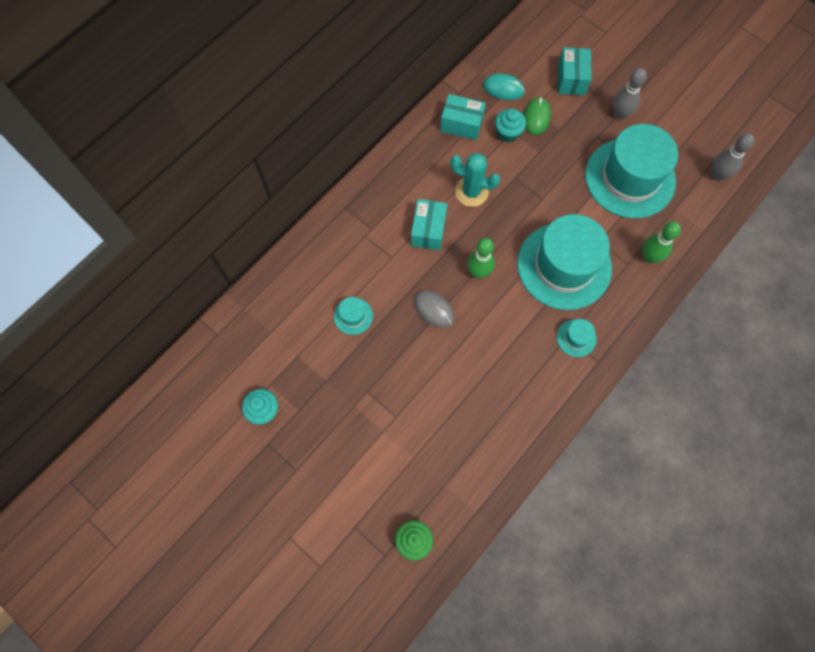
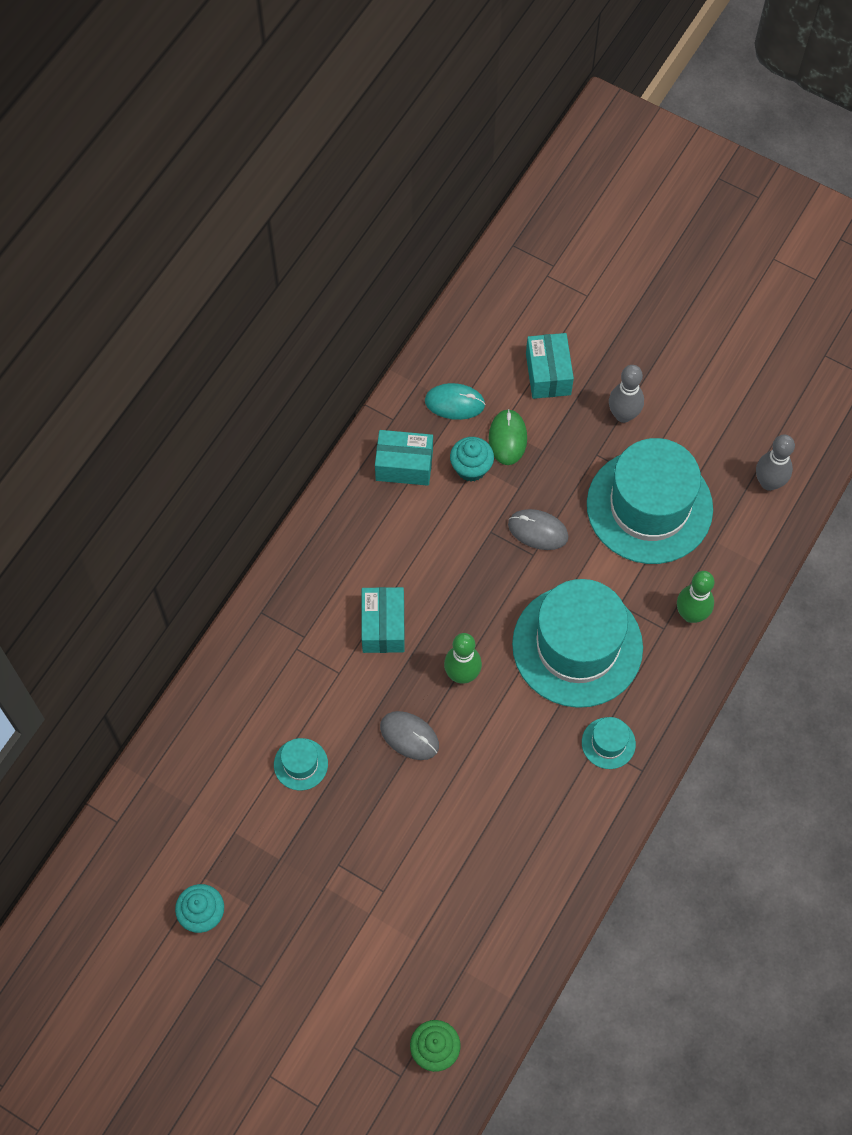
camera: 10 degrees left, 5 degrees down
turquoise cactus [450,153,500,207] -> none
none -> grey mouse [508,509,568,550]

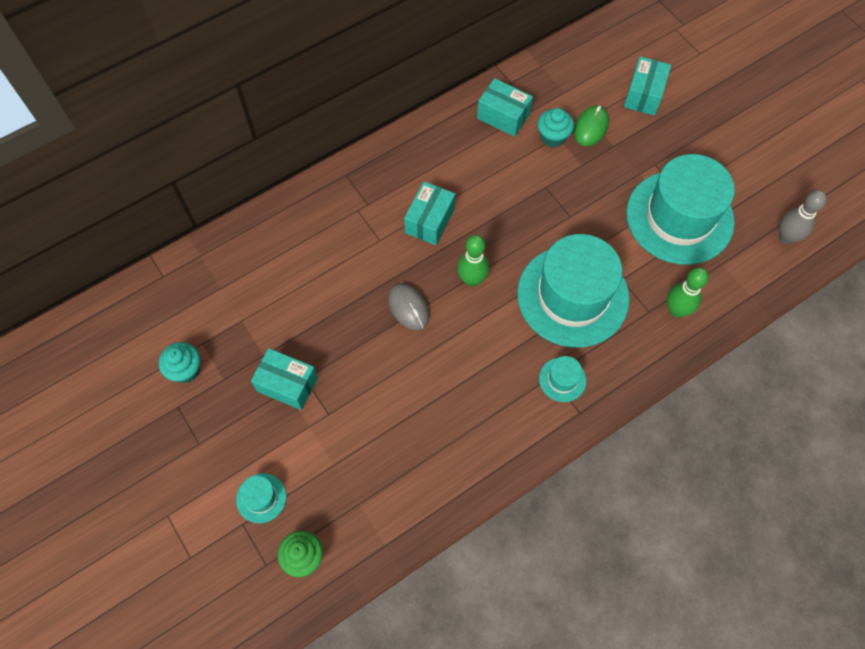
camera: 25 degrees right, 0 degrees up
turquoise hat [274,738,328,791] -> turquoise hat moved to [236,473,286,523]
turquoise mouse [425,383,485,420] -> none
grey mouse [508,509,568,550] -> none
grey bowling pin [609,365,644,423] -> none
none -> turquoise box [251,348,318,410]

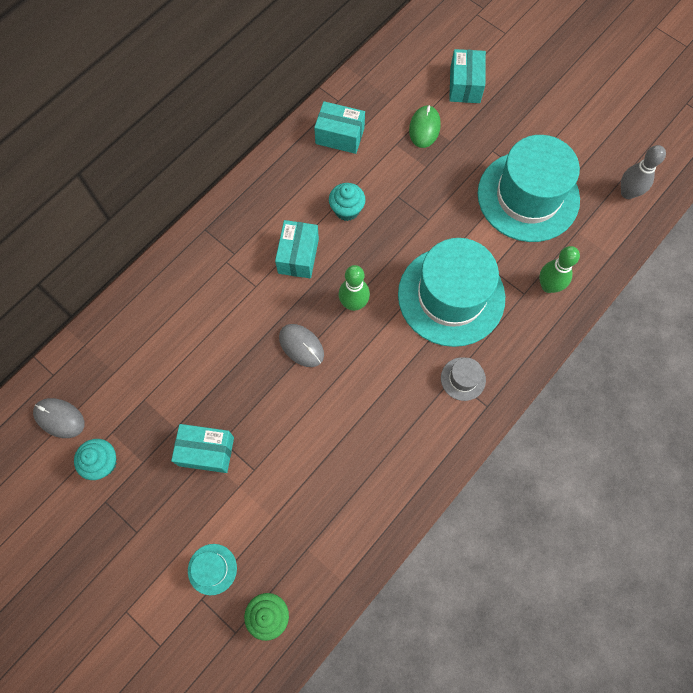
camera: 15 degrees left, 5 degrees up
turquoise cupcake [537,108,574,147] -> turquoise cupcake moved to [329,183,365,221]
turquoise hat [539,356,586,402] -> grey hat [441,357,486,401]
none -> grey mouse [33,398,85,438]

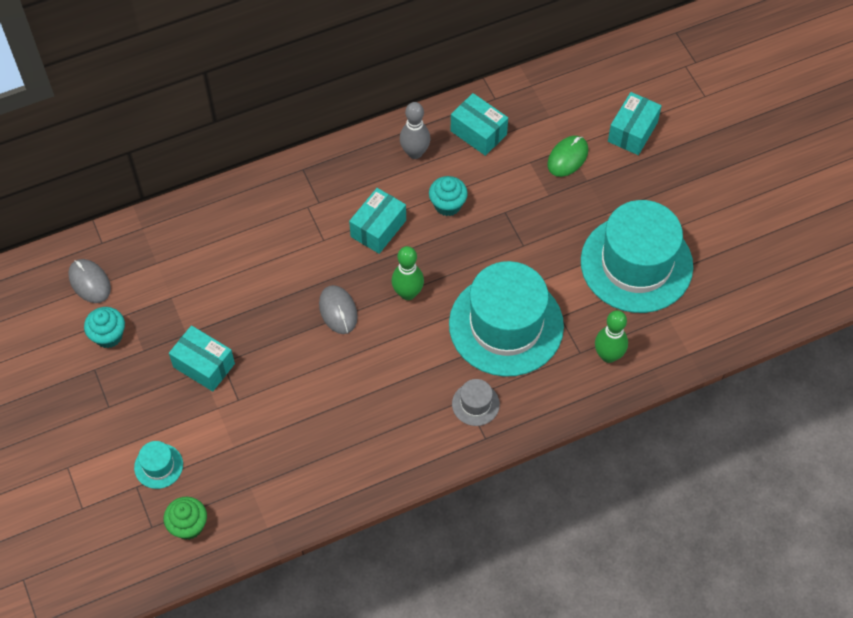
camera: 25 degrees right, 10 degrees down
grey bowling pin [621,145,666,199] -> grey bowling pin moved to [400,102,430,159]

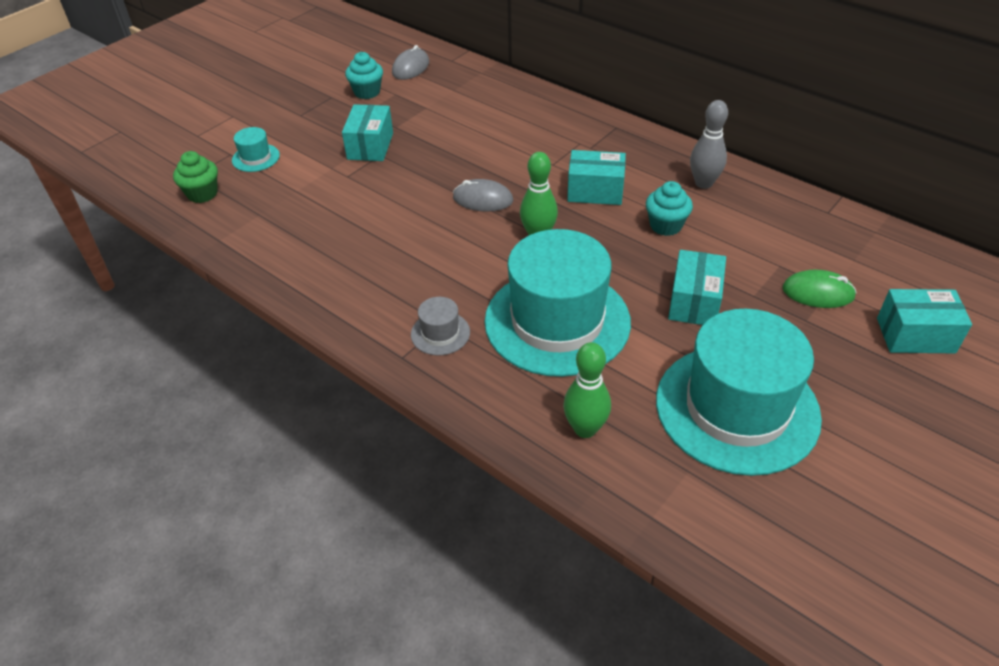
camera: 65 degrees right, 15 degrees down
grey mouse [319,285,358,334] -> grey mouse turned 60 degrees clockwise [453,179,513,212]
turquoise box [451,93,508,156] -> turquoise box moved to [668,250,726,325]

